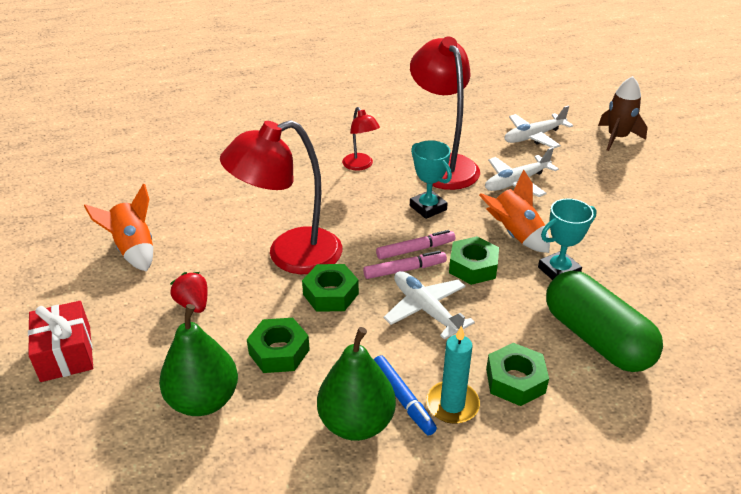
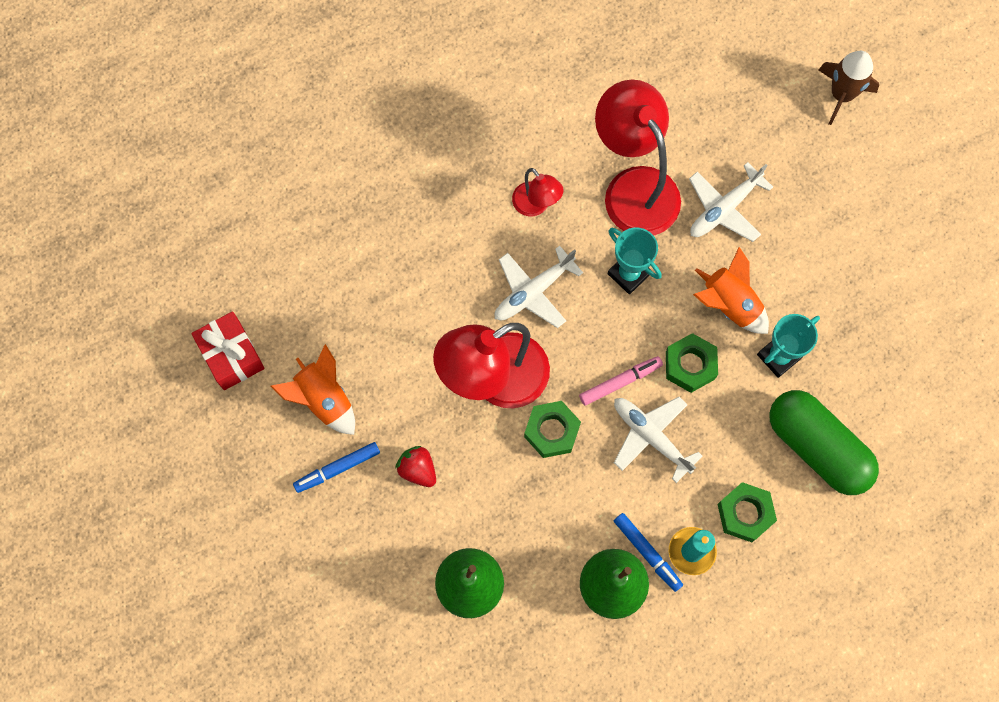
camera: 10 degrees left, 35 degrees up
red gift [28,301,93,382] -> red gift moved to [191,311,265,390]
green nut [247,318,310,373] -> none
pink marker [376,230,455,259] -> none
white plane [505,106,573,148] -> white plane moved to [495,246,583,328]
none -> blue marker [293,442,380,493]

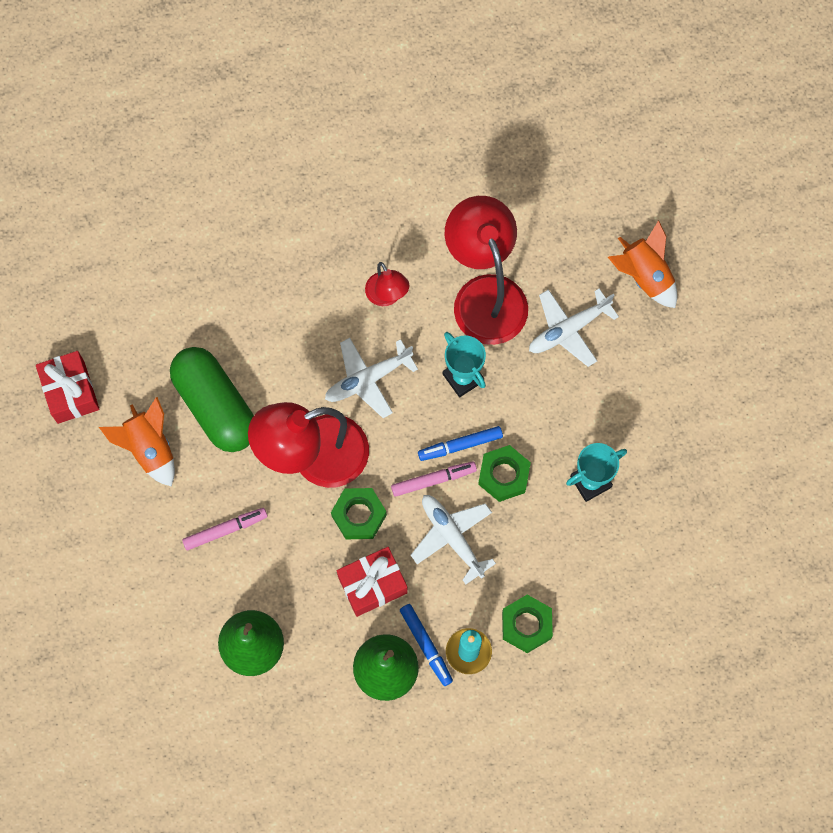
camera: 10 degrees right, 0 degrees up
blue marker [293,442,380,493] -> blue marker moved to [418,426,503,461]
red strawberry [395,446,436,487] -> pink marker [182,508,268,550]
orange rocket [693,247,769,334] -> orange rocket moved to [608,220,677,308]
green capsule [770,390,879,495] -> green capsule moved to [170,347,254,452]
brown rocket [818,51,879,125] -> none
none -> red gift [337,547,408,617]

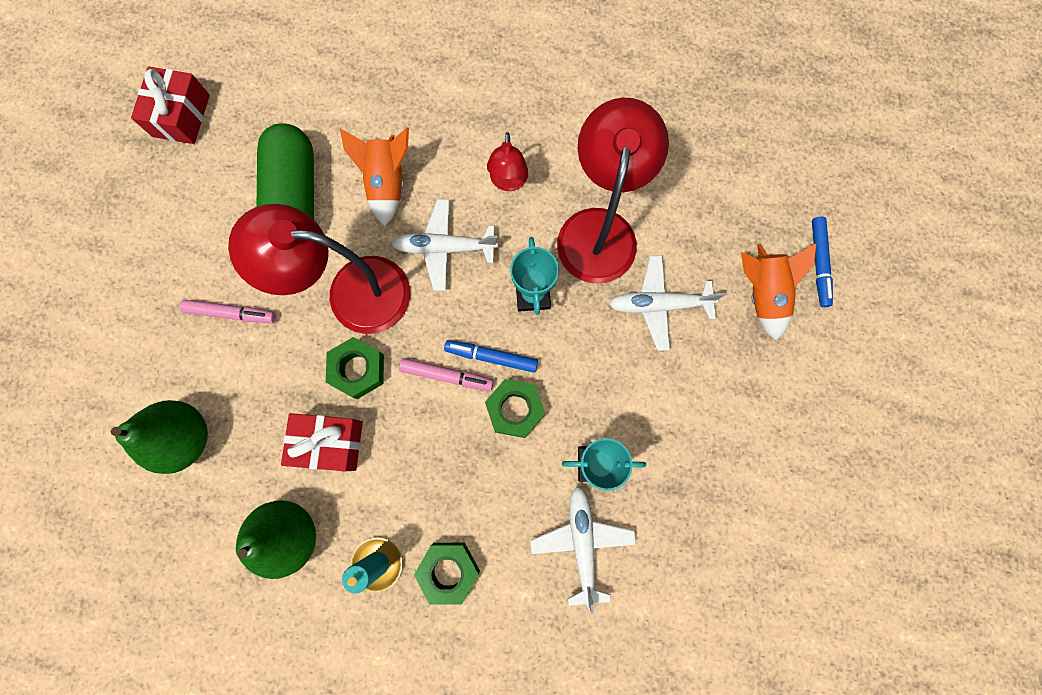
camera: 30 degrees right, 5 degrees up
orange rocket [99,397,175,487] -> orange rocket moved to [340,127,409,226]
blue marker [400,604,453,686] -> blue marker moved to [812,217,833,307]
white plane [411,495,496,584] -> white plane moved to [530,486,636,614]

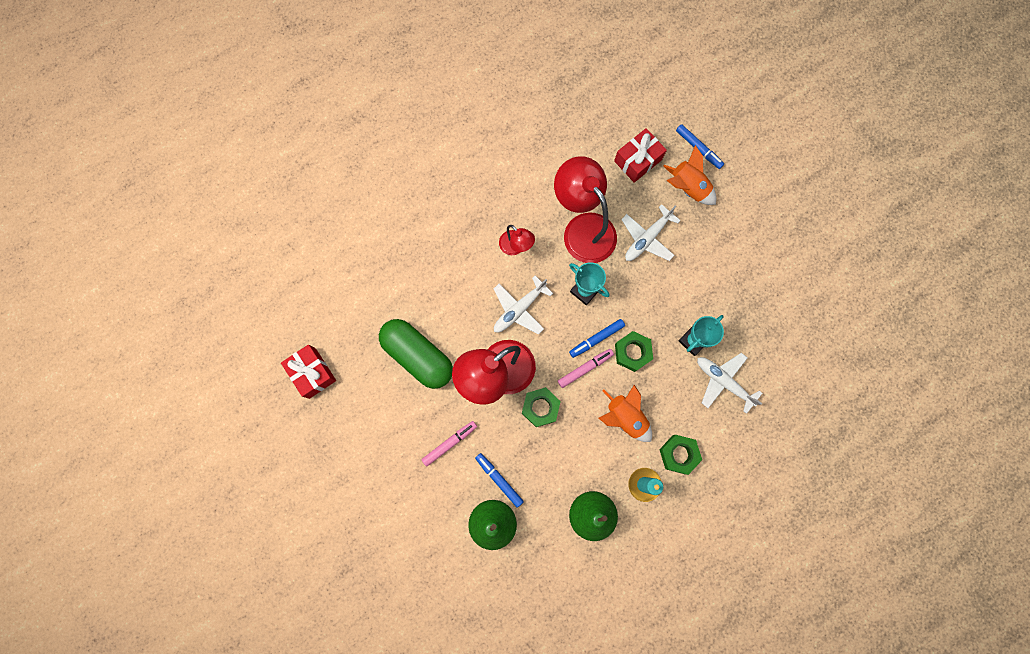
camera: 45 degrees left, 0 degrees up
red gift [281,413,363,471] -> red gift moved to [614,128,667,183]
orange rocket [340,127,409,226] -> orange rocket moved to [599,385,652,442]
none -> blue marker [475,453,524,508]

